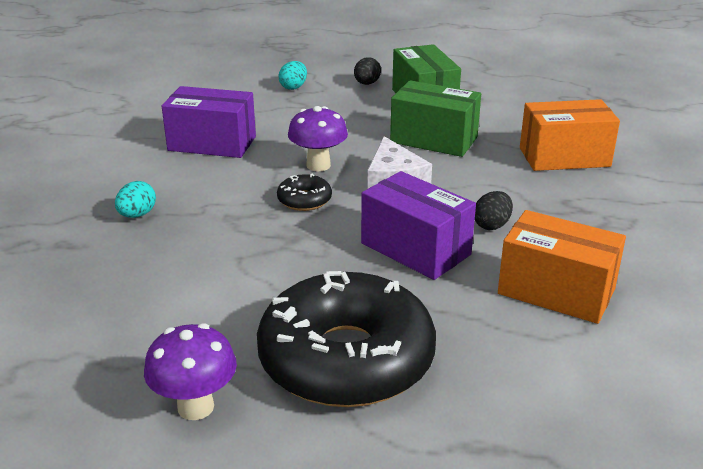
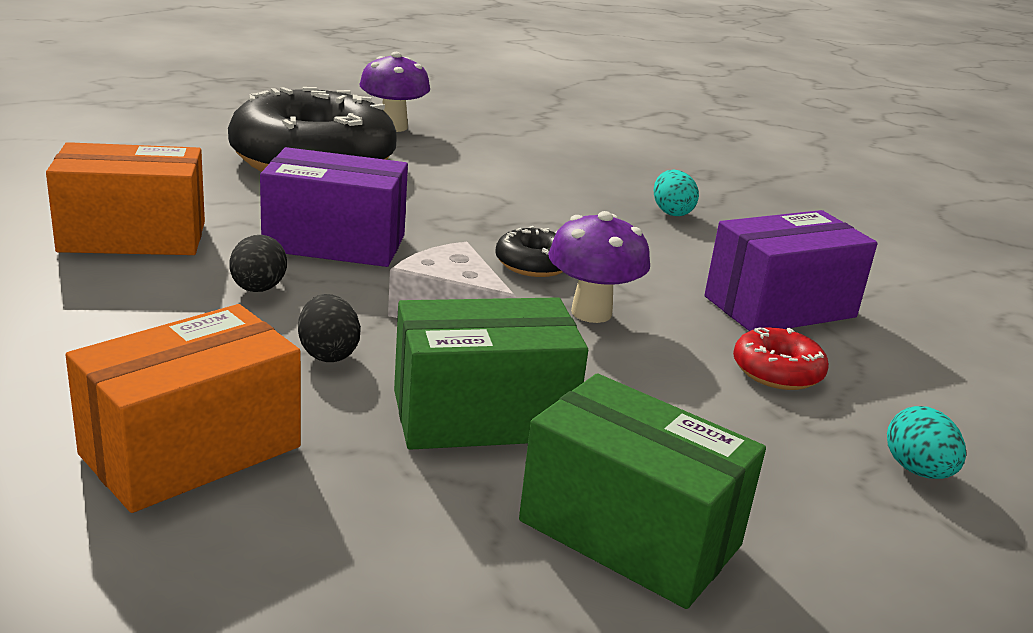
camera: 140 degrees right, 5 degrees down
black egg [354,57,381,85] -> black egg moved to [298,294,361,362]
none -> red donut [733,327,829,390]

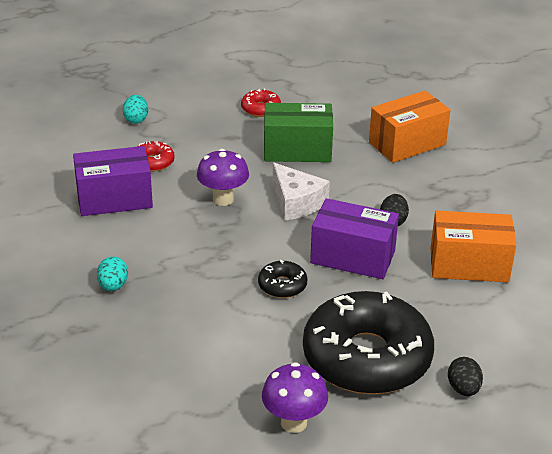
camera: 165 degrees left, 10 degrees up
black egg [298,294,361,362] -> black egg moved to [448,357,483,396]
black donut [495,226,562,277] -> black donut moved to [258,260,308,298]
green box [519,373,766,609] -> red donut [241,89,281,117]

